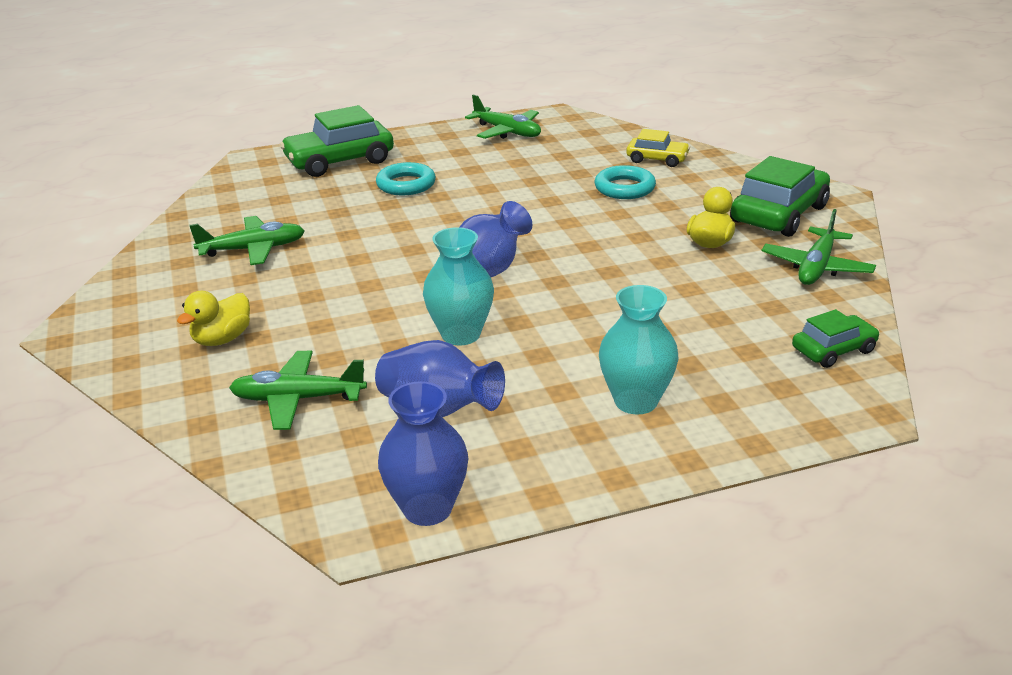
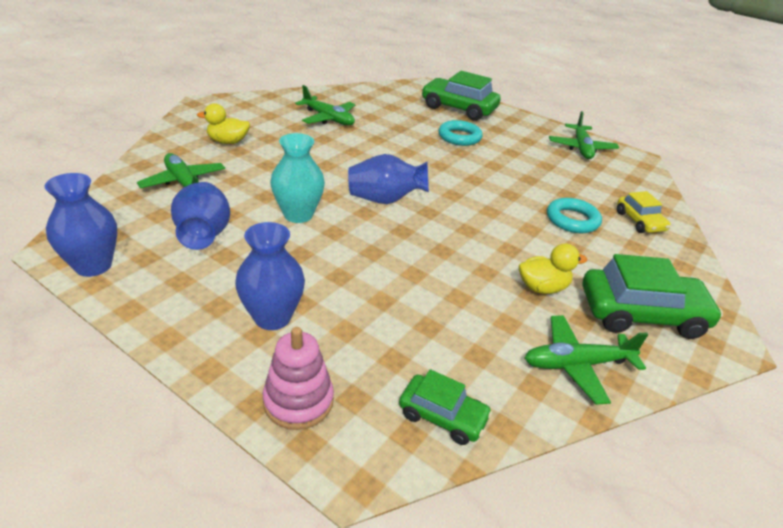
camera: 50 degrees right, 5 degrees up
turquoise vase [599,285,678,414] -> blue vase [235,222,305,330]
none -> pink stacking toy [263,327,334,430]

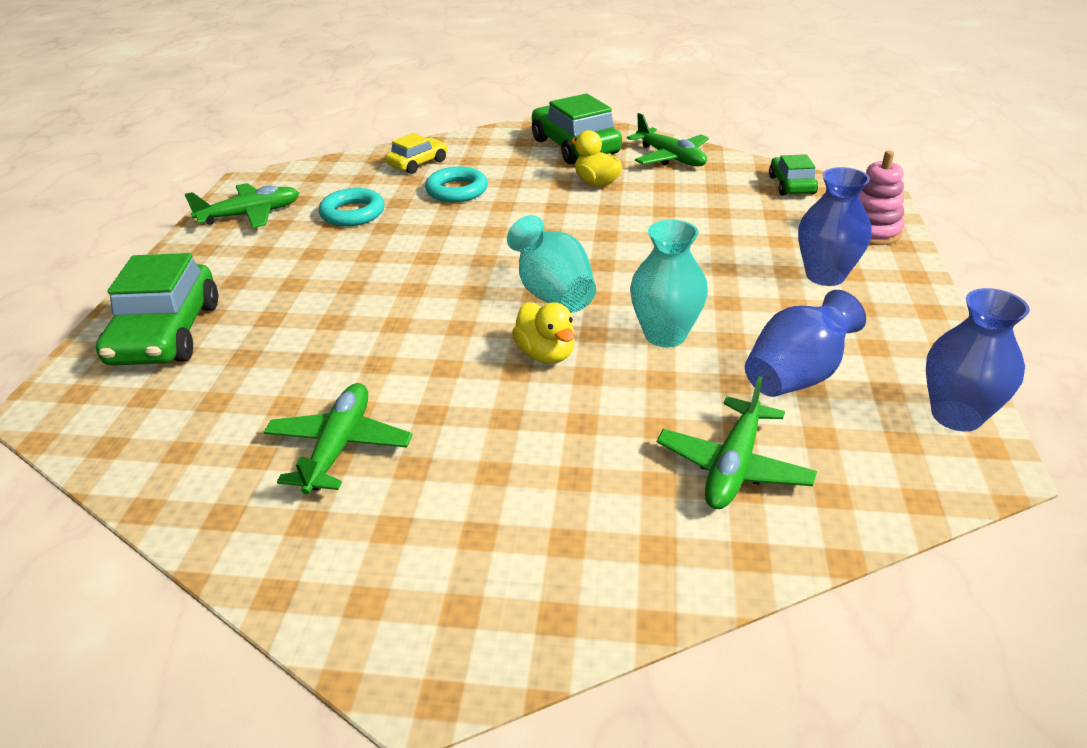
camera: 115 degrees left, 0 degrees up
yellow duck [197,103,250,144] -> yellow duck moved to [512,302,575,363]
blue vase [348,154,429,204] -> turquoise vase [507,215,596,313]
turquoise ring [439,120,483,146] -> turquoise ring moved to [319,188,385,226]

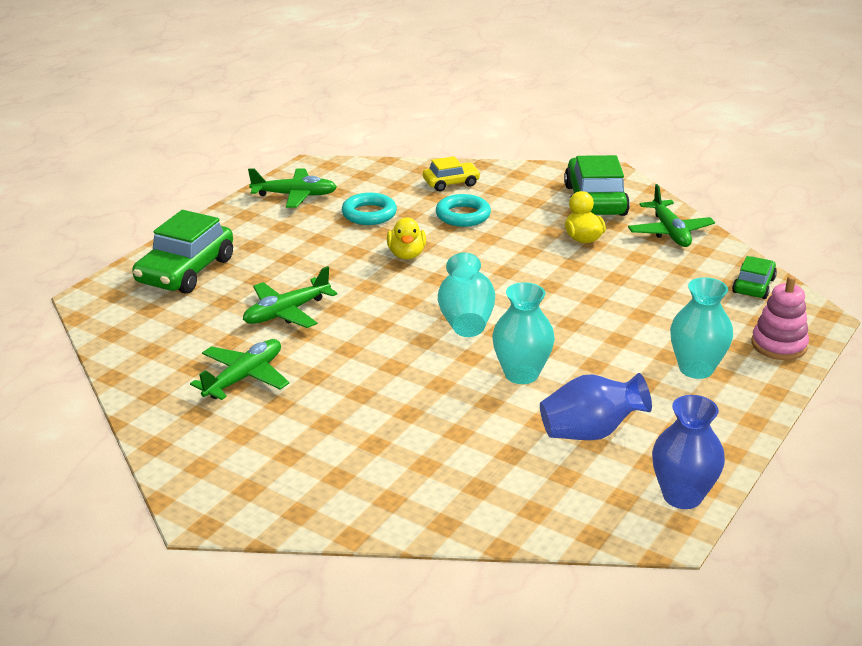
camera: 25 degrees right, 5 degrees down
yellow duck [512,302,575,363] -> yellow duck moved to [387,218,426,259]
green plane [657,376,817,509] -> green plane moved to [243,266,337,328]
blue vase [798,167,872,286] -> turquoise vase [670,277,733,379]

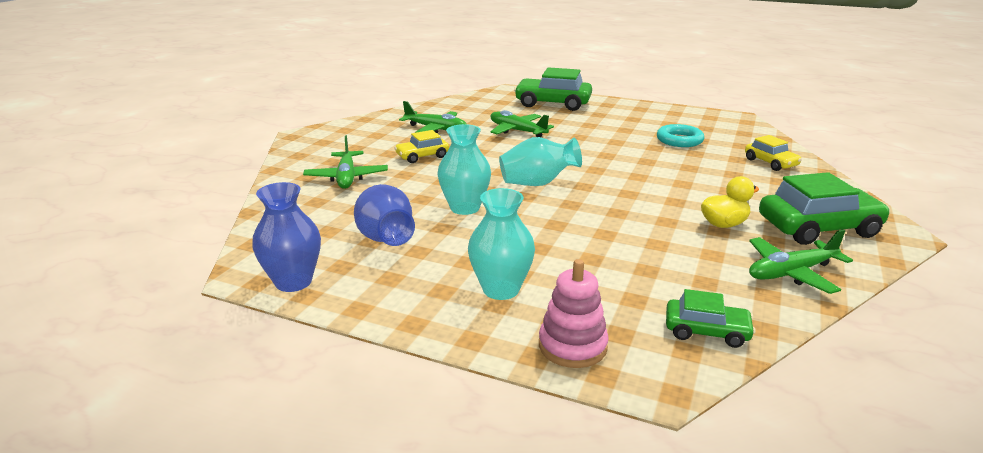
camera: 80 degrees right, 5 degrees down
green plane [248,169,337,208] -> green plane moved to [303,135,388,189]
yellow duck [387,218,426,259] -> none
turquoise ring [436,194,491,227] -> none
none -> yellow car [394,130,449,163]

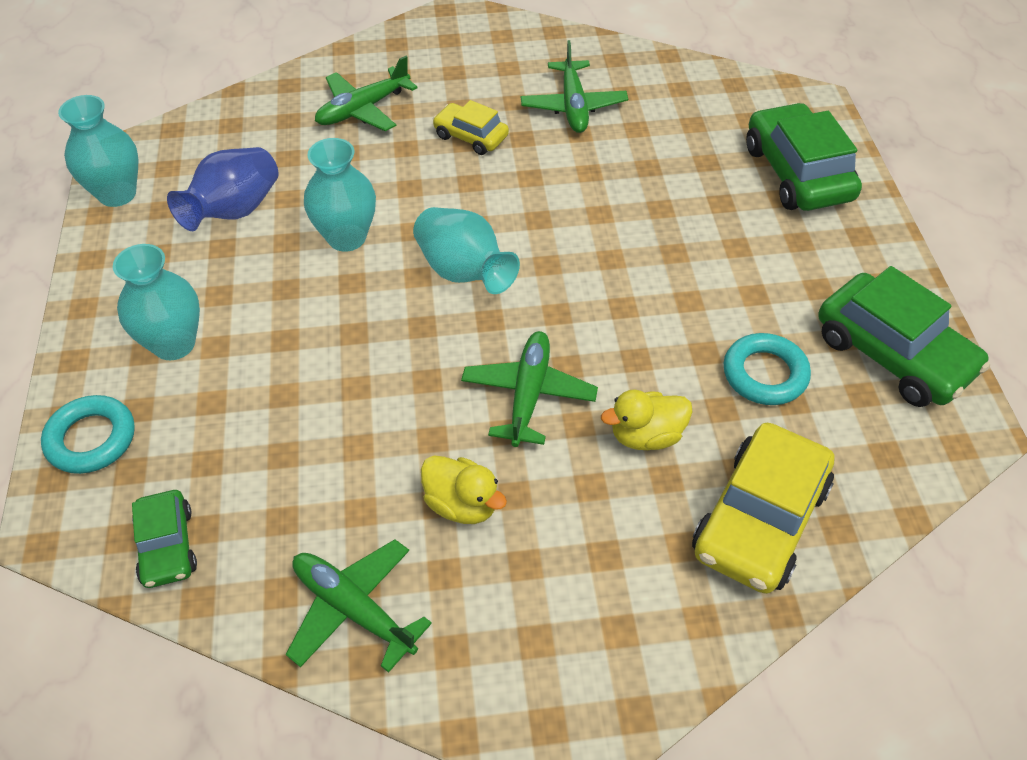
camera: 60 degrees right, 25 degrees up
blue vase [252,182,321,292] -> turquoise vase [58,95,139,207]
green plane [490,110,554,137] -> green plane moved to [461,331,598,447]
pink stacking toy [539,259,609,368] -> turquoise ring [41,395,135,474]
yellow car [745,135,802,171] -> yellow car [692,423,834,594], size x1.78
green car [759,172,890,245] -> green car moved to [819,266,990,407]
none -> yellow duck [601,390,692,450]

